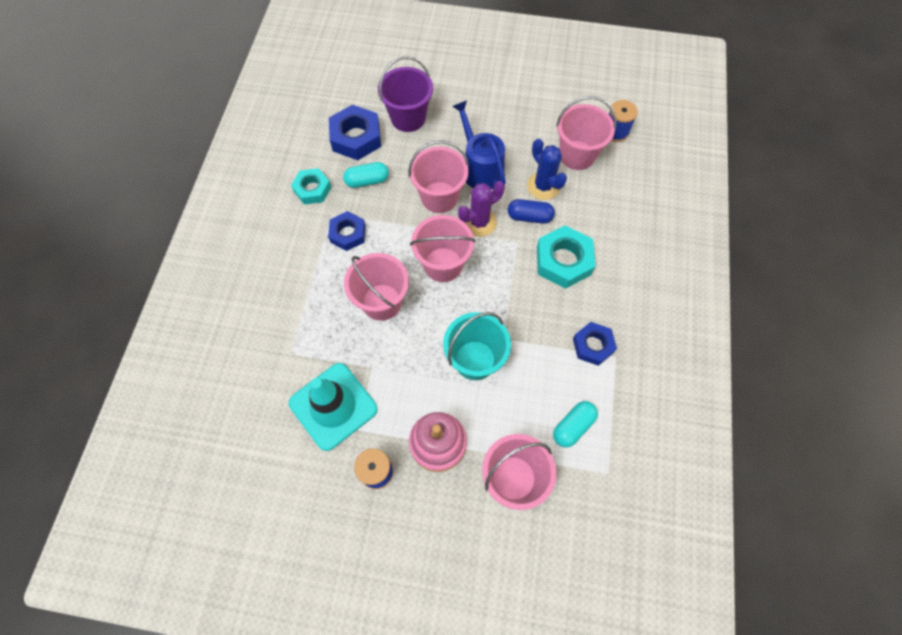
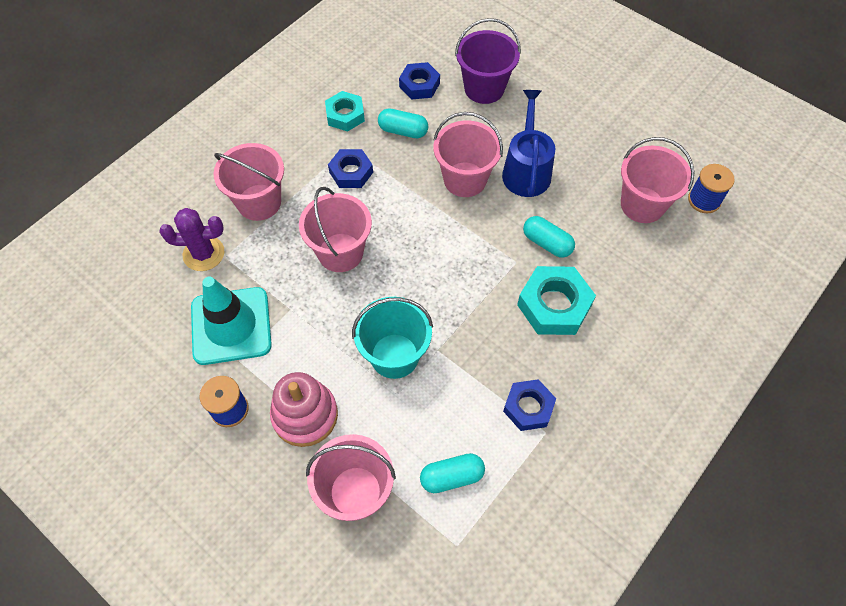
camera: 30 degrees right, 5 degrees down
blue nut [329,105,381,160] -> blue nut [399,62,440,100], size x0.65
pink bucket [410,215,475,282] -> pink bucket moved to [214,143,284,221]
purple cactus [458,181,505,237] -> purple cactus moved to [159,208,224,271]
blue capsule [508,199,555,224] -> turquoise capsule [523,216,575,258]
blue cactus [527,139,567,200] -> none

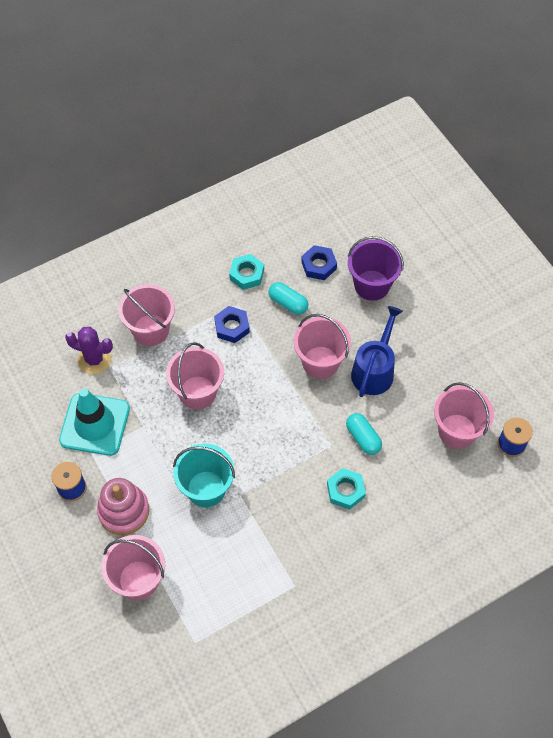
camera: 20 degrees right, 0 degrees up
turquoise capsule [420,453,485,493] -> none
blue nut [503,379,556,431] -> none
turquoise nut [517,266,596,335] -> turquoise nut [327,468,366,510], size x0.65

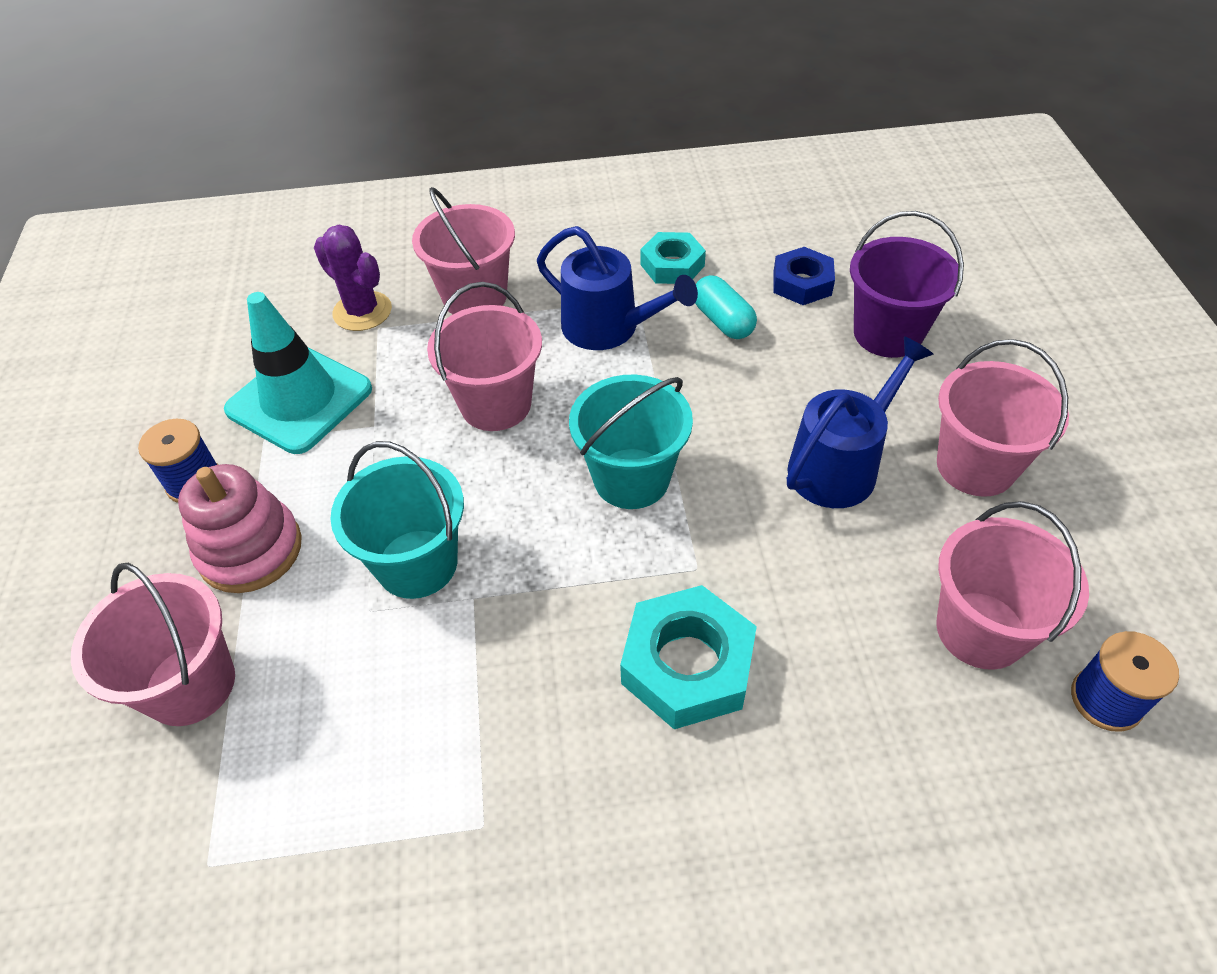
camera: 25 degrees right, 10 degrees down
blue nut [214,306,250,343] -> blue watering can [537,226,698,350]
pink bucket [294,314,351,379] -> pink bucket moved to [937,339,1069,497]
turquoise nut [327,468,366,510] -> turquoise nut [620,585,757,729], size x1.53
turquoise capsule [346,413,382,455] -> none
none -> turquoise bucket [569,375,693,509]

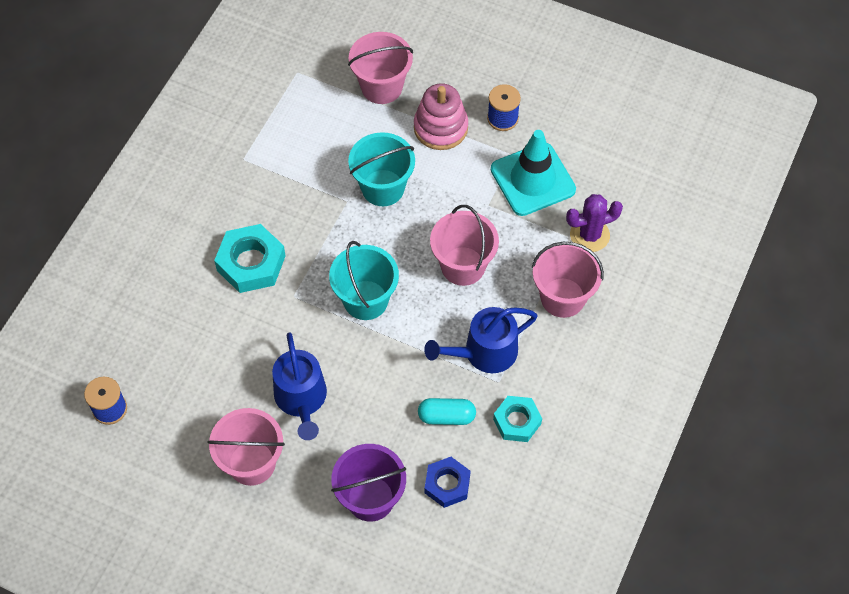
camera: 120 degrees right, 10 degrees up
pink bucket [936,501,1089,670] -> none

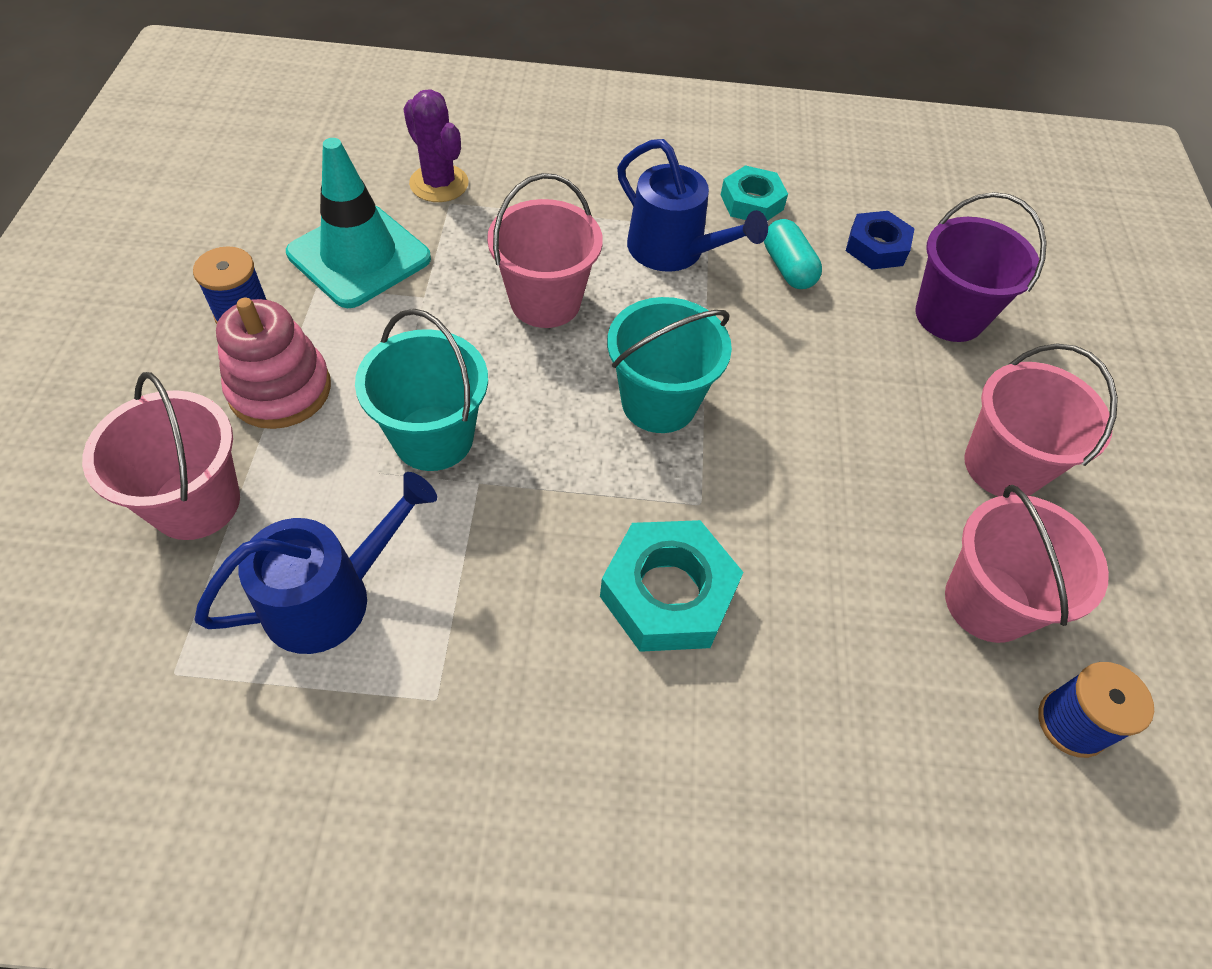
camera: 115 degrees left, 5 degrees down
blue watering can [272,332,327,440] -> blue watering can moved to [194,472,437,654]
pink bucket [532,242,604,318] -> pink bucket moved to [945,485,1109,643]

